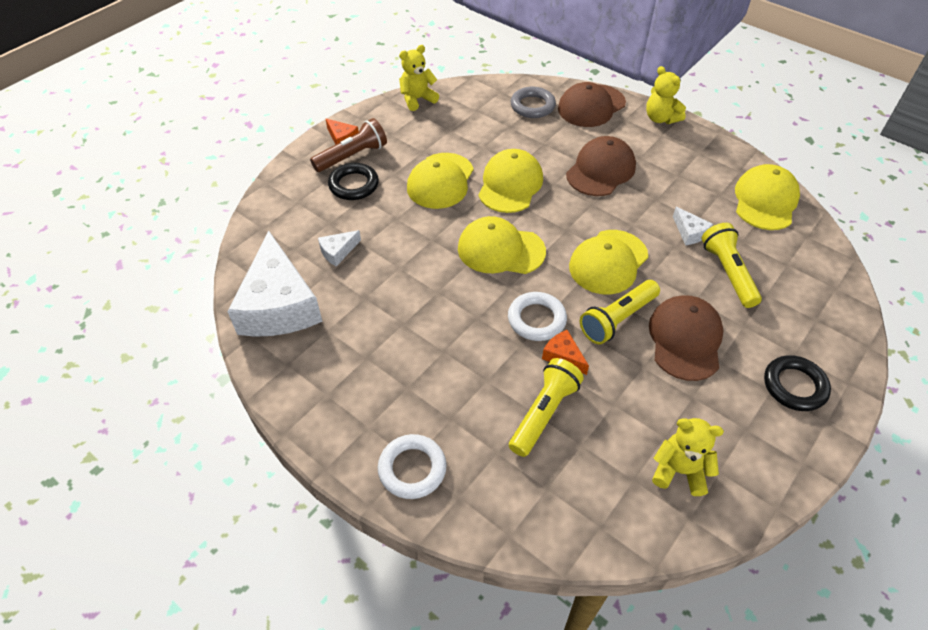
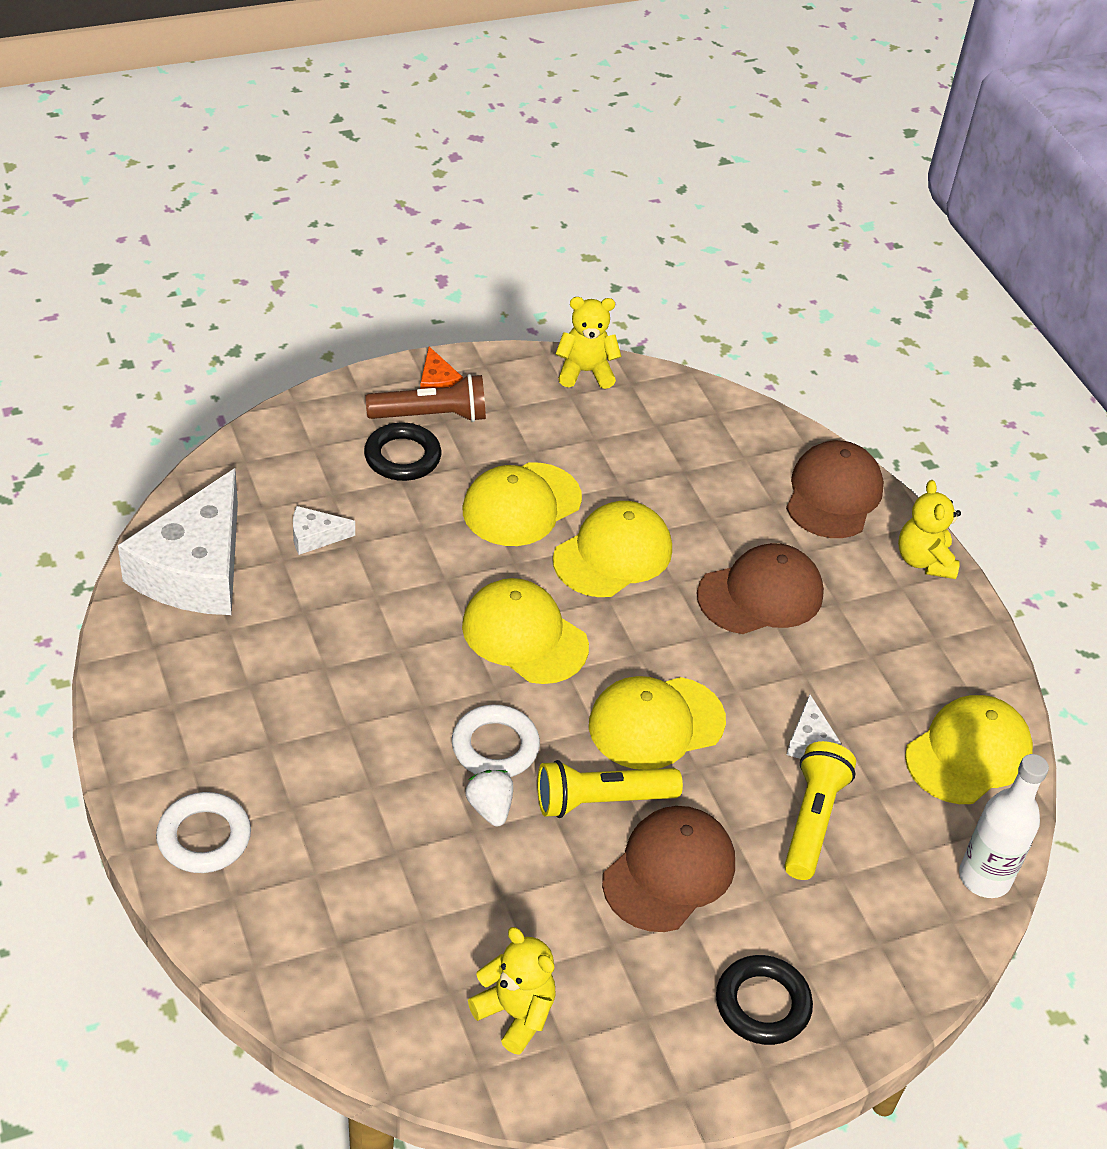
camera: 25 degrees right, 5 degrees down
yellow flashlight [509,358,584,457] -> none
grey ring [510,87,556,118] -> none
orange cheese [542,330,589,375] -> white strawberry [465,770,513,826]
brown cap [558,82,626,127] -> brown cap turned 120 degrees clockwise [786,440,884,538]
none -> white bottle [959,754,1049,898]

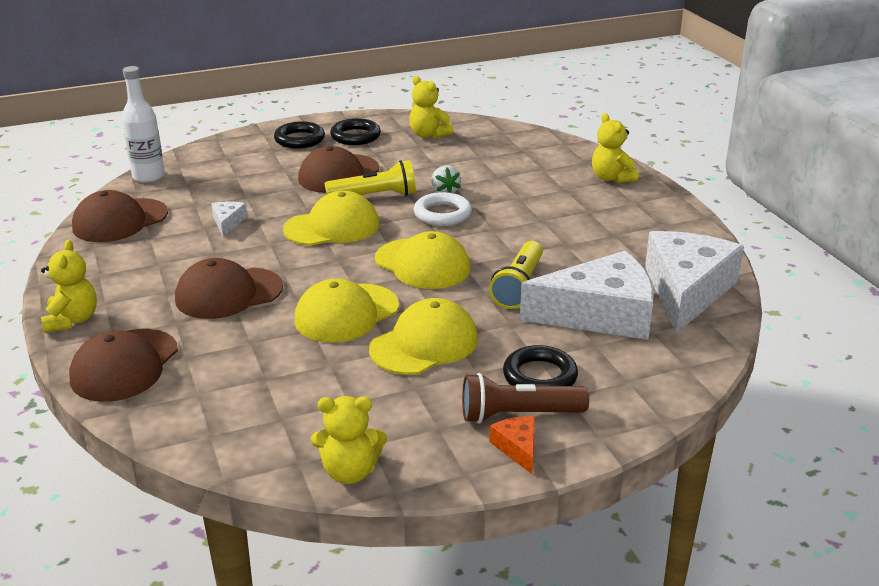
camera: 175 degrees left, 15 degrees down
white ring [156,792,251,873] -> yellow teddy bear [592,113,638,183]
white cheese [293,506,355,555] -> white cheese [520,251,654,340], size x2.42
yellow flashlight [784,741,856,880] -> yellow flashlight moved to [489,241,543,309]
yellow cap [905,695,1033,804] -> brown cap [72,190,168,242]
none -> black ring [330,118,381,145]

